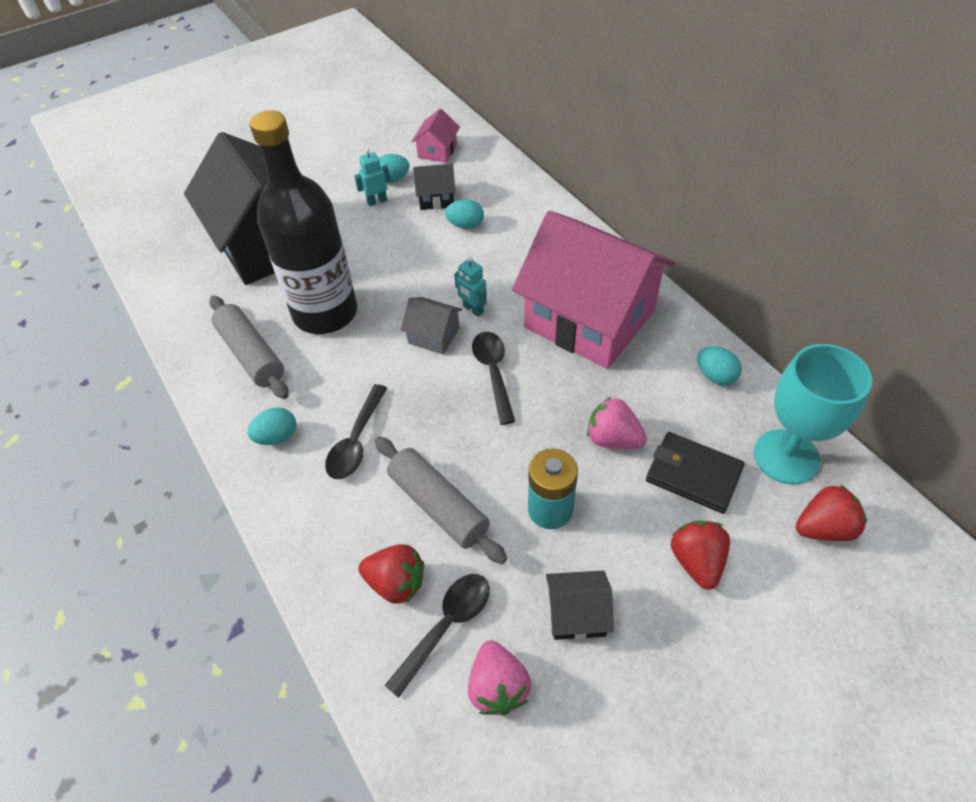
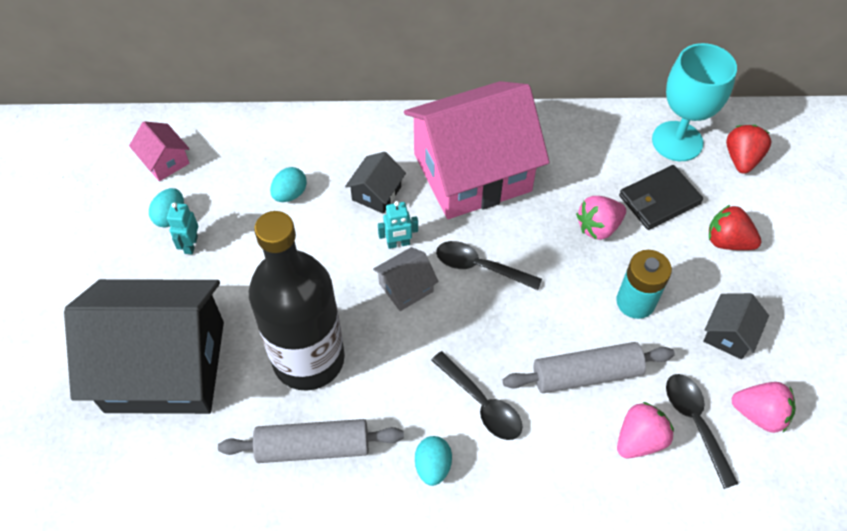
camera: 60 degrees left, 5 degrees up
red strawberry [358,544,424,604] -> pink strawberry [617,402,674,458]
black house [413,164,456,210] -> black house moved to [345,152,406,214]
turquoise egg [697,346,742,386] -> none

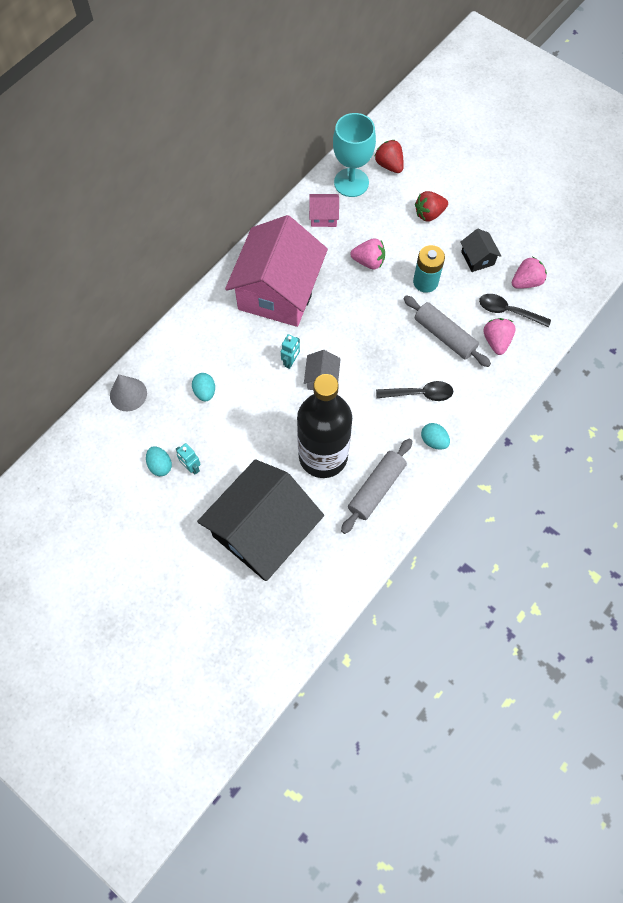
camera: 50 degrees left, 10 degrees up
pink house [129,121,190,181] -> pink house moved to [309,194,339,227]
black house [345,152,406,214] -> none
black spoon [436,241,542,290] -> none
grey rolling pin [503,342,675,393] -> grey rolling pin turned 75 degrees counterclockwise [403,295,491,367]
pink strawberry [576,196,626,240] -> pink strawberry turned 90 degrees counterclockwise [350,238,385,269]
black wallet [619,165,703,230] -> none
none -> grey cone [110,375,147,411]

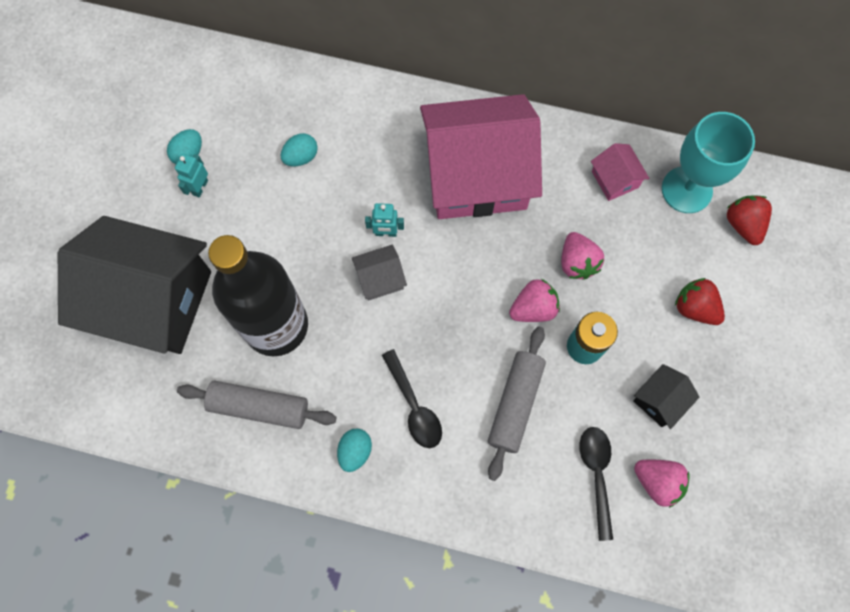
camera: 65 degrees right, 5 degrees up
grey cone [110,375,147,411] -> none
red strawberry [374,140,404,173] -> red strawberry turned 45 degrees counterclockwise [726,195,772,245]
pink strawberry [483,318,516,355] -> pink strawberry moved to [509,279,560,322]

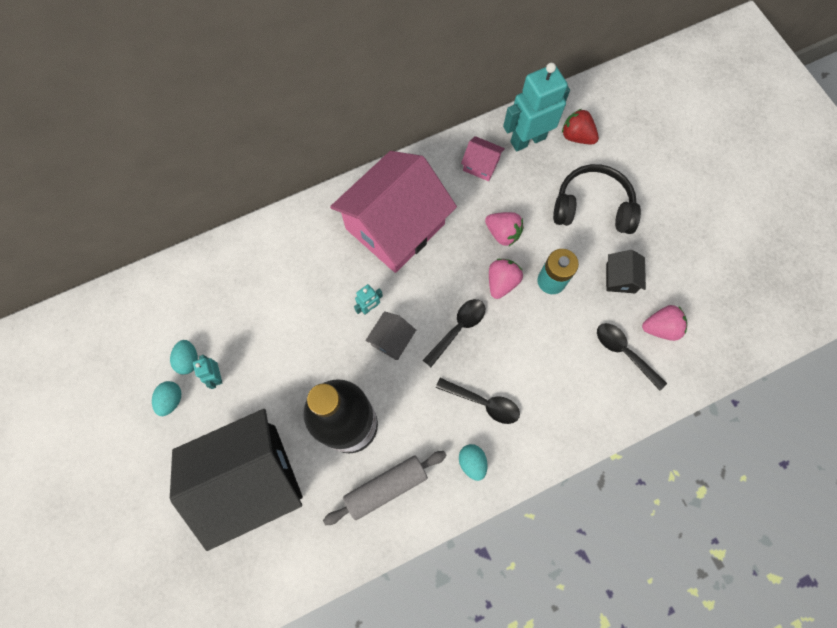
camera: 40 degrees left, 0 degrees up
turquoise egg [281,133,318,166] -> turquoise egg moved to [152,381,181,416]
grey rolling pin [488,326,546,481] -> none
turquoise goblet [662,112,755,213] -> turquoise robot [503,63,570,151]
red strawberry [675,278,725,325] -> black headphones [553,164,641,234]
none -> black spoon [423,299,485,367]

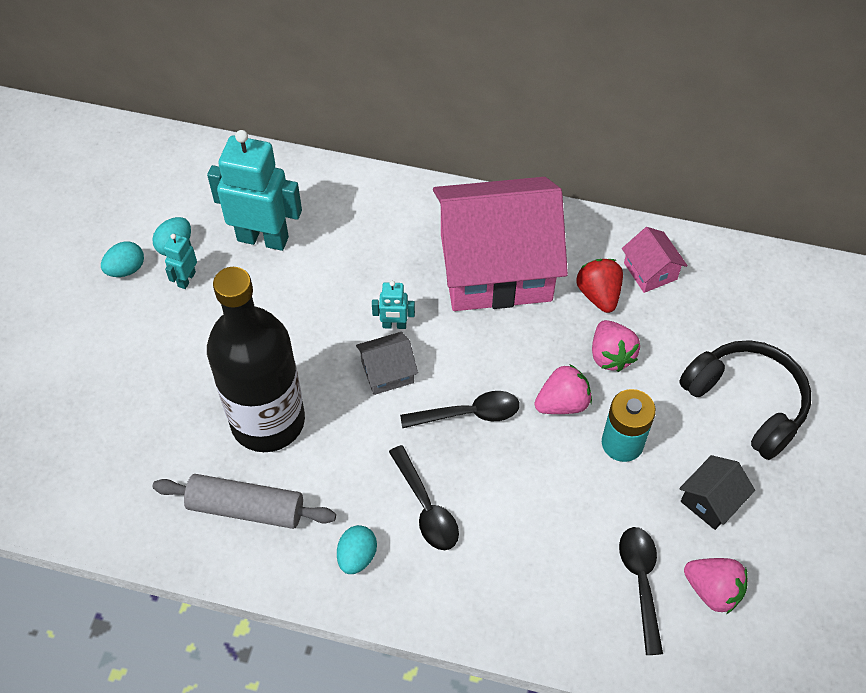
camera: 40 degrees right, 15 degrees down
black house [170,409,303,551] -> none
turquoise robot [503,63,570,151] -> turquoise robot moved to [207,130,302,251]
red strawberry [562,109,599,145] -> red strawberry moved to [576,259,623,313]

